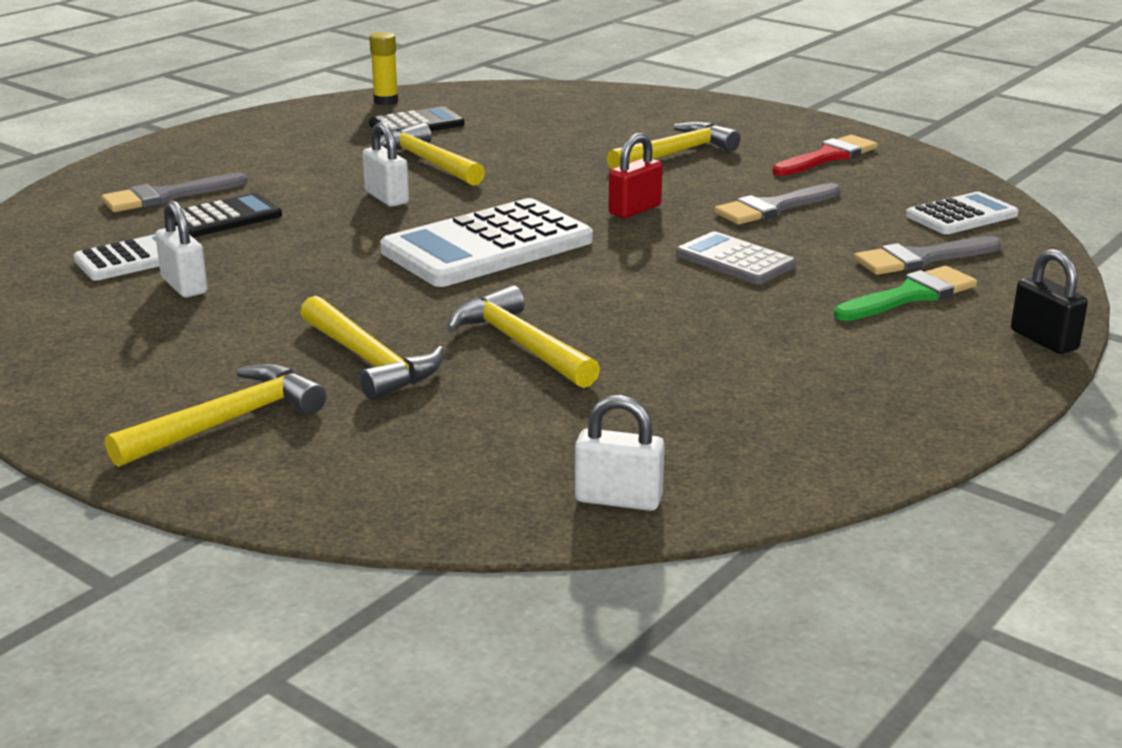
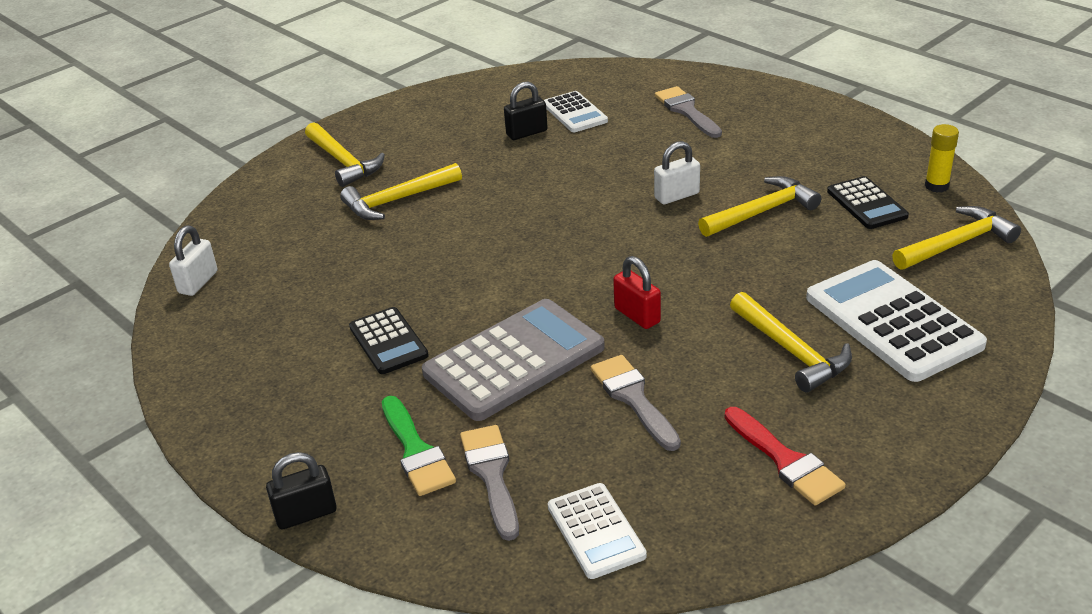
camera: 100 degrees right, 10 degrees up
white padlock [155,201,208,297] -> black padlock [504,82,548,140]
black calculator [174,193,282,237] -> black calculator moved to [349,307,429,374]
white calculator [380,198,593,287] -> white calculator moved to [806,260,987,382]
yellow hammer [447,285,600,388] -> yellow hammer moved to [892,206,1021,270]
grey calculator [676,231,796,284] -> grey calculator [422,299,605,421], size x1.80

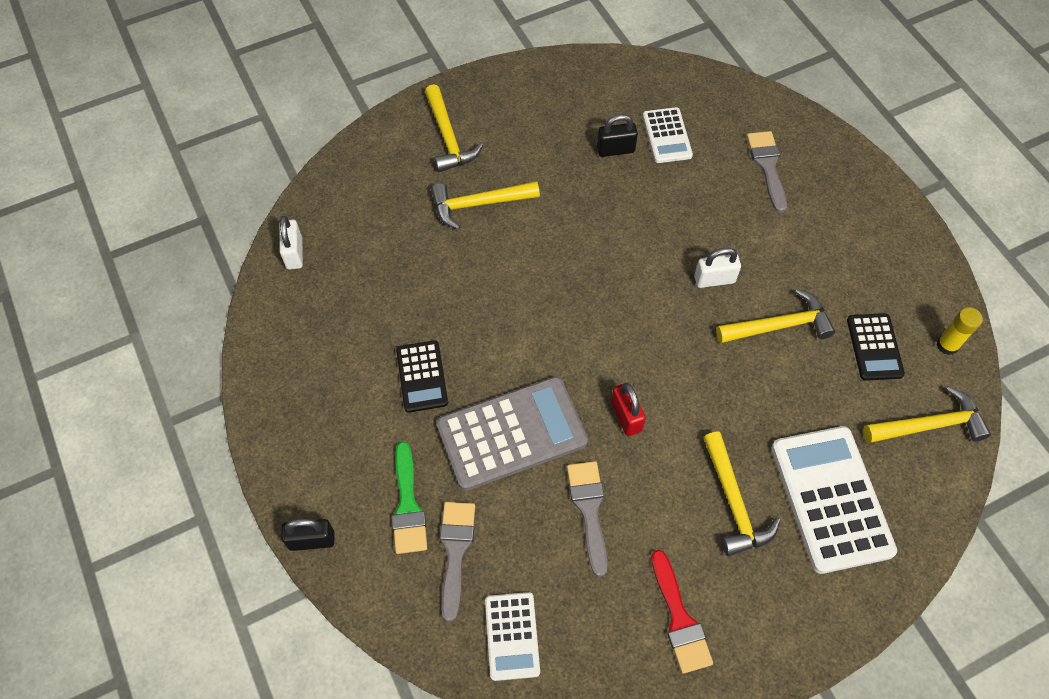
camera: 15 degrees right, 25 degrees up
white padlock [169,226,218,296] -> white padlock turned 45 degrees counterclockwise [279,216,303,270]

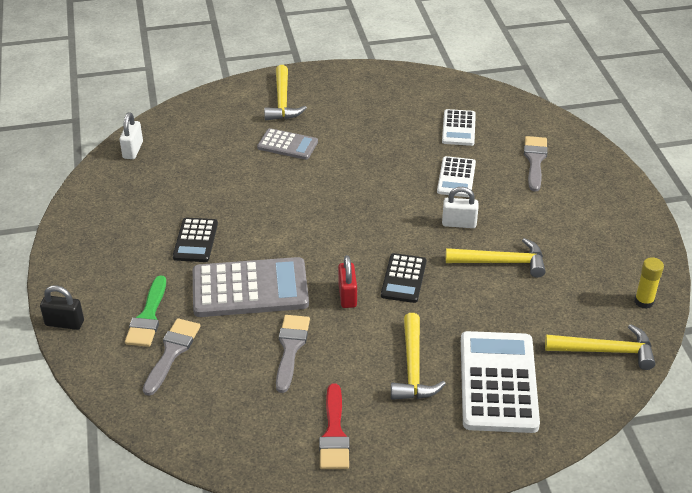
camera: 15 degrees right, 20 degrees down
yellow hammer [431,181,540,229] -> grey calculator [257,128,318,160]
white calculator [485,592,540,681] -> white calculator moved to [437,156,476,197]
black padlock [597,114,638,157] -> none
black calculator [847,313,905,381] -> black calculator moved to [381,253,426,303]

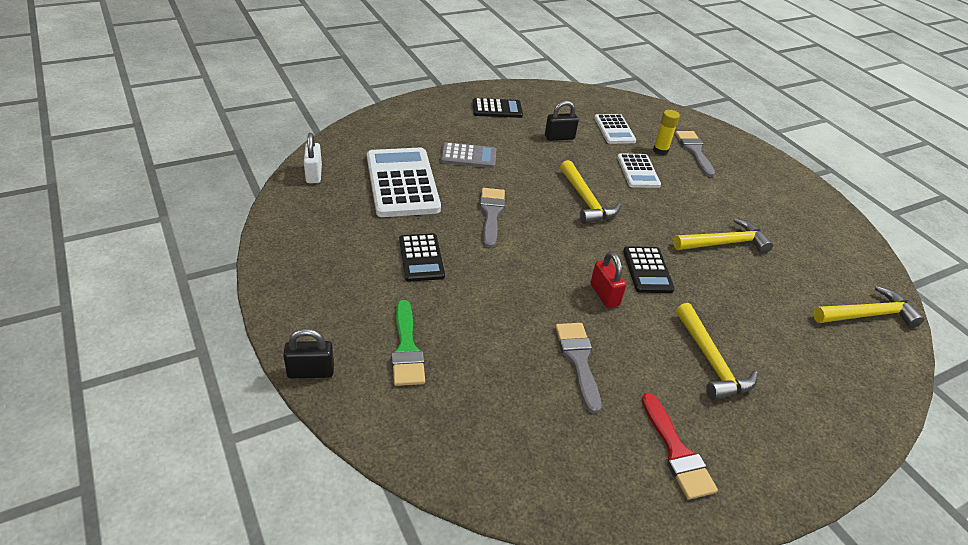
camera: 20 degrees left, 0 degrees up
grey brush [143,318,200,396] -> grey brush moved to [480,188,505,248]
grey calculator [193,257,309,317] -> none
yellow hammer [264,65,307,120] -> yellow hammer moved to [560,160,621,224]
white padlock [442,187,479,228] -> none
white calculator [461,331,540,433] -> white calculator moved to [367,148,441,217]
yellow glue stick [634,257,664,309] -> yellow glue stick moved to [653,110,680,155]
none -> black calculator [472,98,523,118]
none -> black padlock [545,101,579,141]

